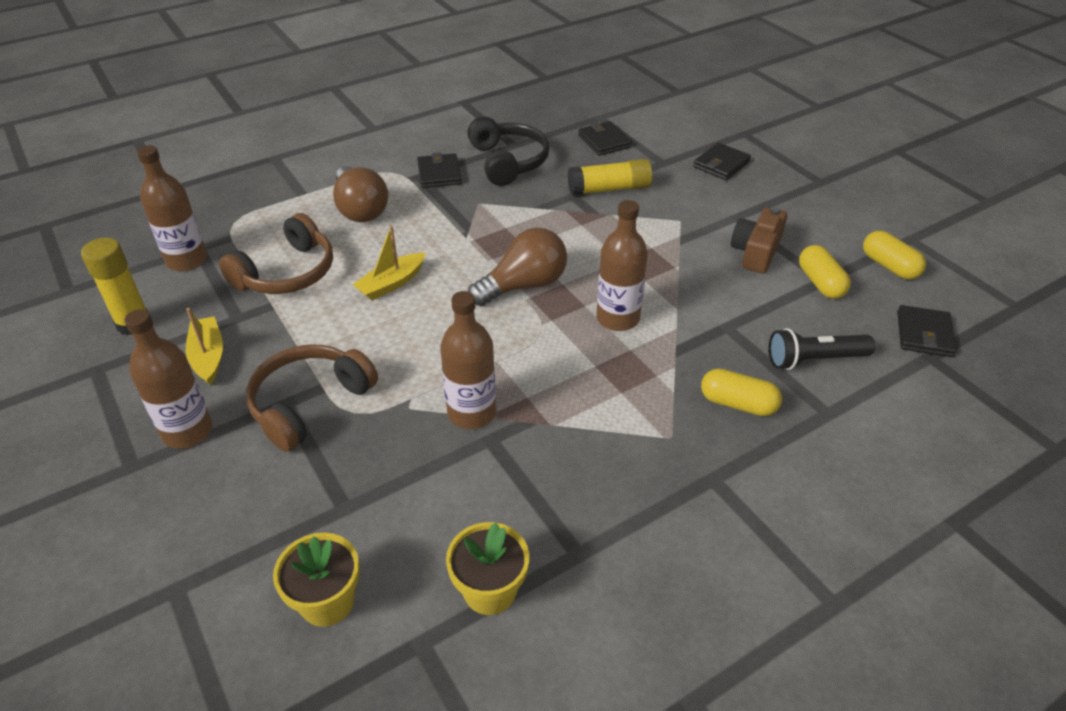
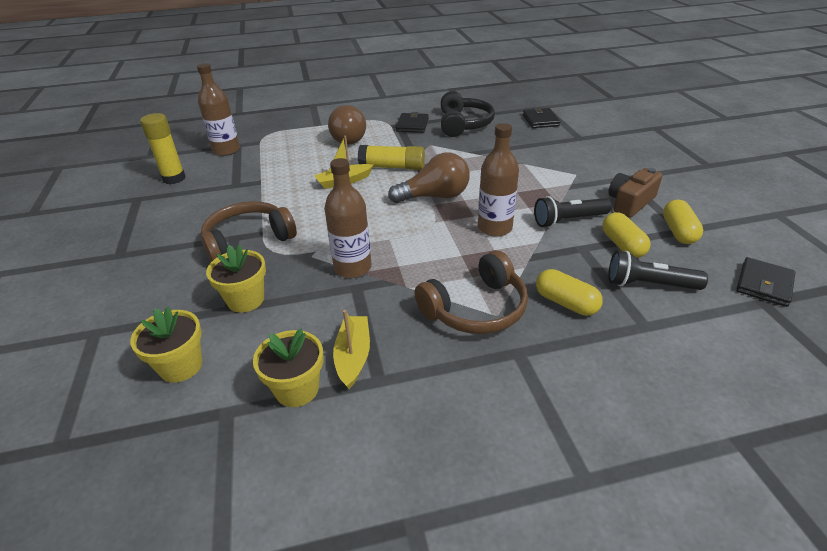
camera: 20 degrees right, 5 degrees down
brown bottle [124,309,213,449] -> none
yellow boat [186,308,223,385] -> yellow boat moved to [333,310,370,389]
brown headphones [219,213,333,294] -> brown headphones moved to [415,250,528,334]
yellow glue stick [568,159,653,196] -> yellow glue stick moved to [358,145,425,170]
black wallet [693,142,751,180] -> none
yellow capsule [863,231,926,280] -> yellow capsule moved to [602,212,651,258]
none -> yellow flower pot [206,244,266,313]
none -> black flashlight [534,196,612,228]

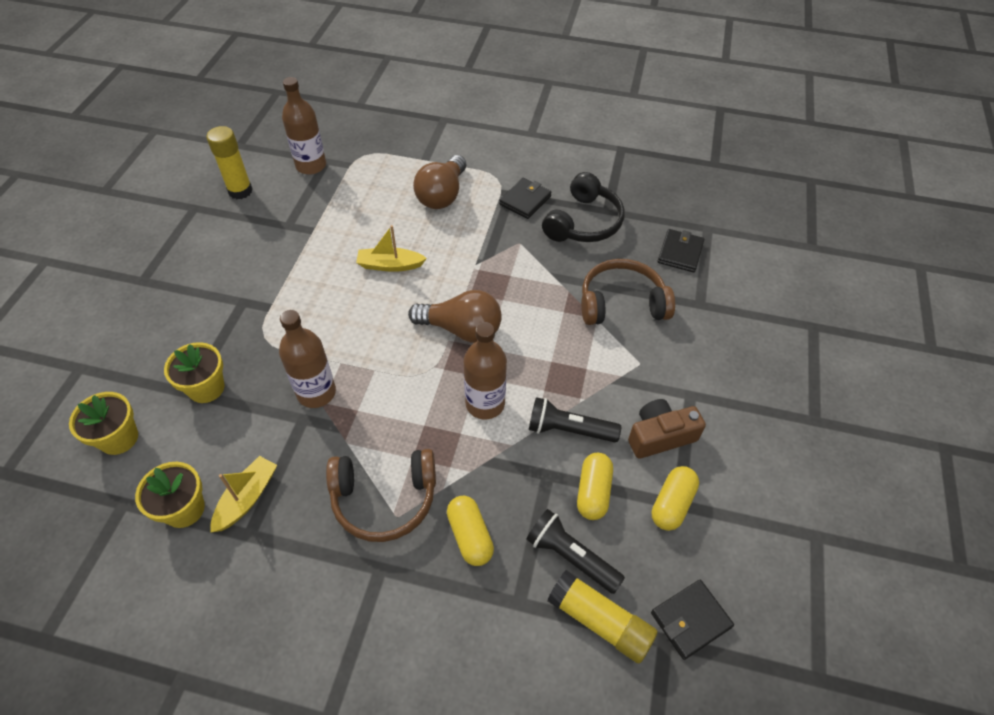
camera: 25 degrees right, 15 degrees up
brown headphones [201,201,297,262] -> brown headphones moved to [581,259,675,325]
yellow glue stick [358,145,425,170] -> yellow glue stick moved to [548,570,658,664]

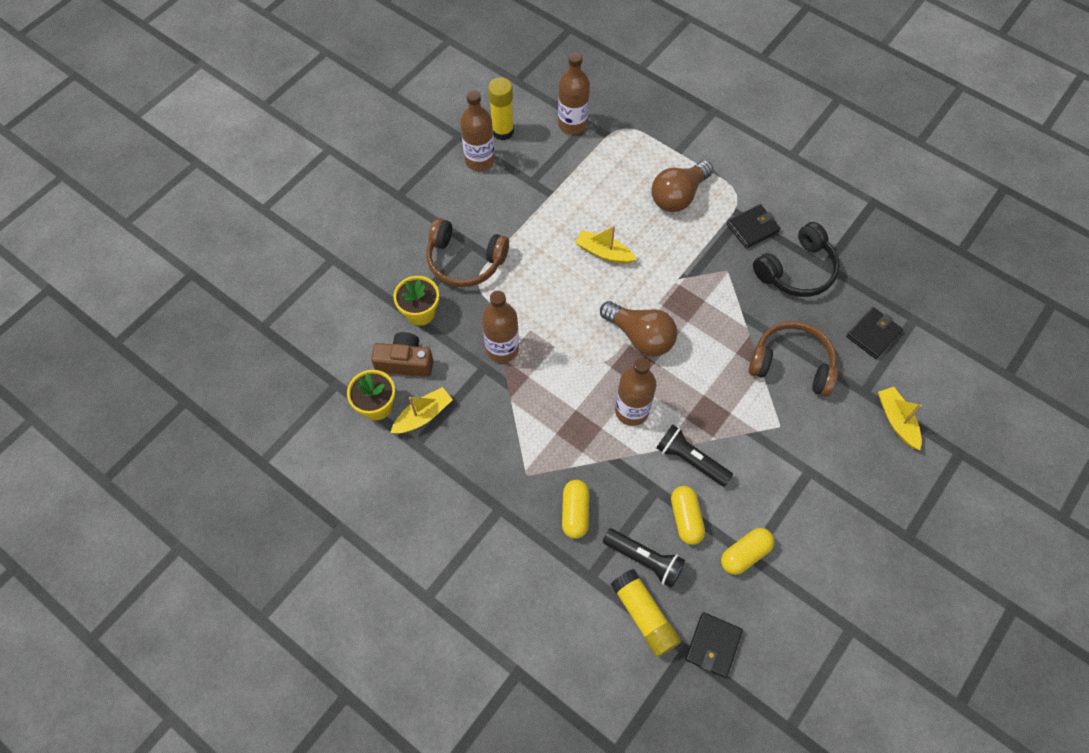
camera: 25 degrees right, 10 degrees up
yellow flower pot [69,392,138,455] -> none
brown headphones [326,449,436,542] -> brown headphones moved to [426,218,509,287]
black flashlight [526,509,625,594] -> black flashlight turned 150 degrees clockwise [603,529,685,588]
yellow capsule [577,453,613,520] -> yellow capsule turned 45 degrees counterclockwise [671,486,705,545]
brown camera [628,399,706,459] -> brown camera moved to [371,332,433,377]
black wallet [651,580,734,660] -> black wallet turned 60 degrees counterclockwise [685,612,743,678]
none -> brown bottle [460,90,495,171]
none -> yellow boat [878,387,922,450]

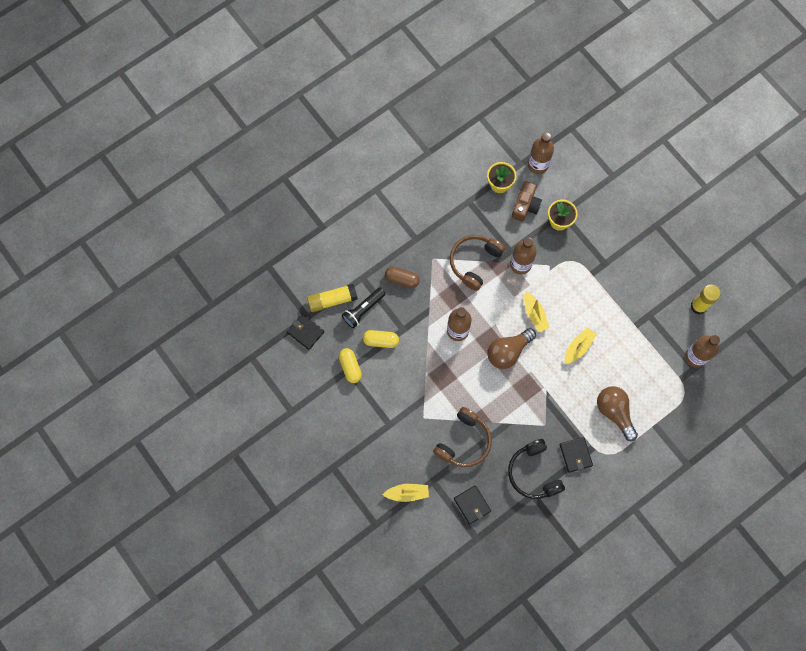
camera: 105 degrees right, 10 degrees up
yellow boat [390,387,453,434] -> yellow boat moved to [524,291,549,332]
brown headphones [426,218,509,287] -> brown headphones moved to [450,235,505,291]
brown bottle [460,90,495,171] -> brown bottle moved to [528,132,554,174]
yellow capsule [562,480,589,539] -> brown capsule [385,267,420,288]
black flashlight [656,424,733,487] -> none

